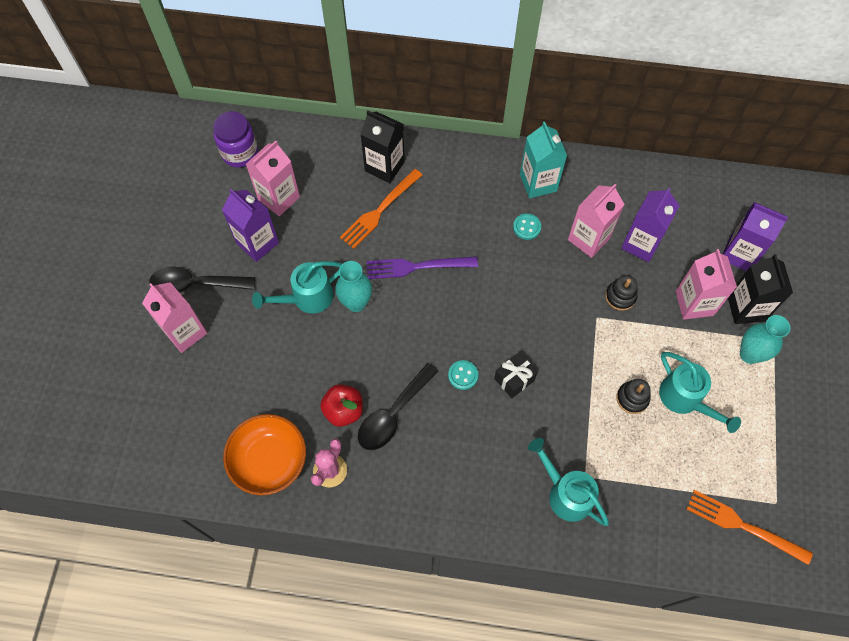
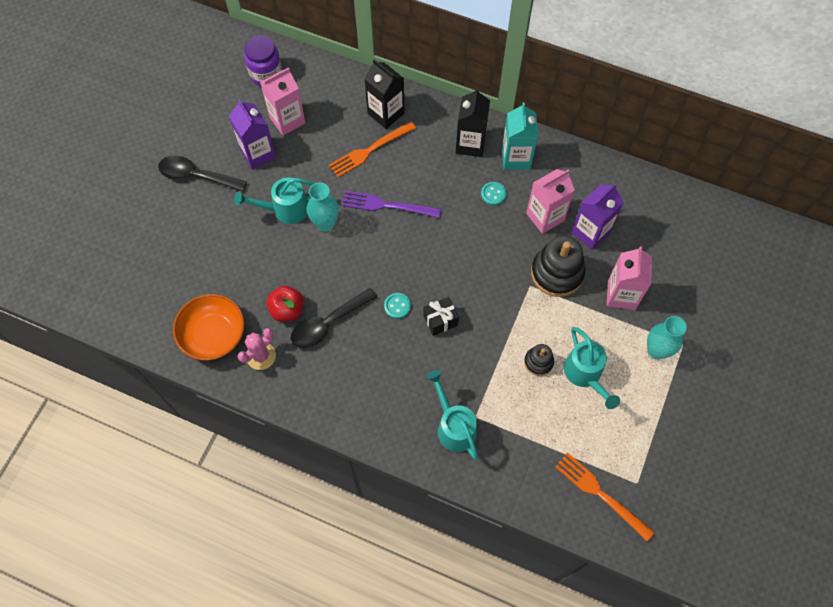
camera: 15 degrees right, 0 degrees up
pink carton [142,282,207,353] -> none
black stacking toy [605,275,638,311] -> black stacking toy [531,236,585,297], size x1.87
purple carton [723,202,789,271] -> none
black carton [728,254,793,324] -> black carton moved to [456,88,490,157]

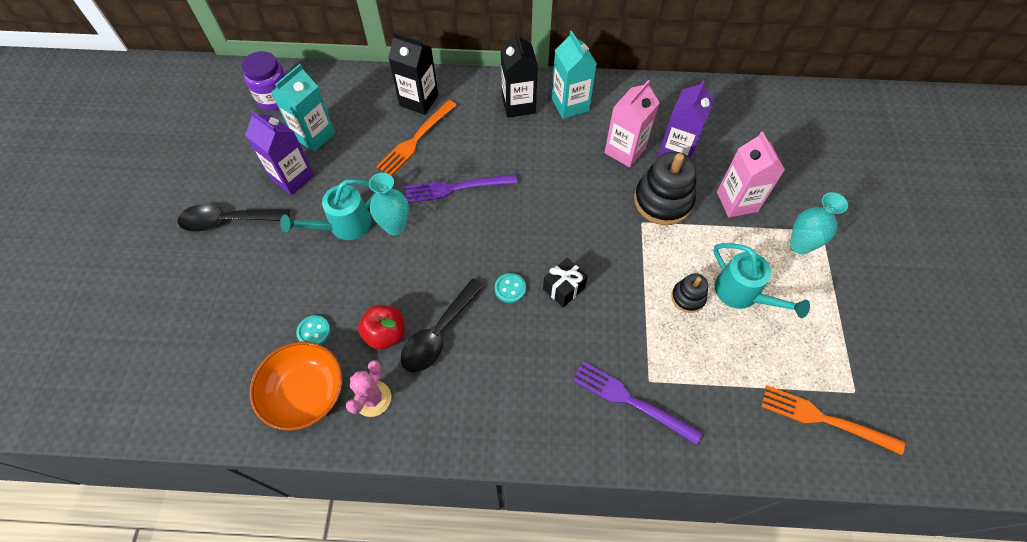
camera: 20 degrees left, 5 degrees down
pink carton [260,67,305,136] -> turquoise carton [271,64,335,152]
turquoise watering can [426,370,478,459] -> purple fork [572,361,702,445]
turquoise button [481,182,506,205] -> turquoise button moved to [296,315,331,345]

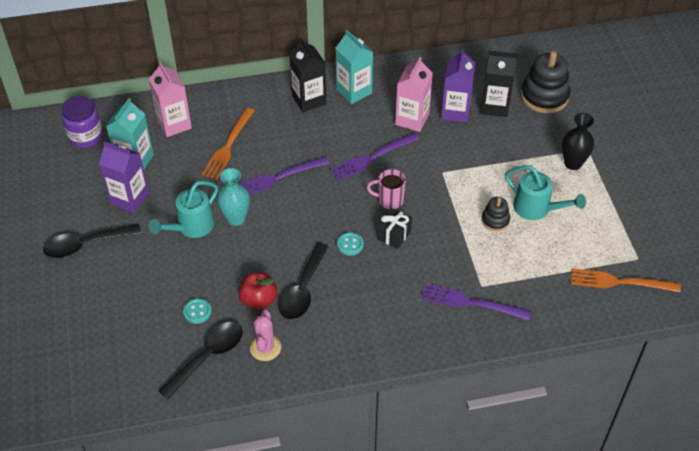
camera: 15 degrees left, 10 degrees down
orange bowl [250,341,343,431] -> black spoon [159,322,243,399]
black carton [388,32,438,115] -> black carton moved to [481,51,517,117]
black stacking toy [634,151,697,225] -> black stacking toy moved to [521,51,570,113]
pink carton [717,131,785,217] -> pink carton moved to [149,62,192,137]
turquoise vase [790,192,848,255] -> black vase [562,113,594,170]
none -> purple fork [330,133,419,181]
none -> pink mug [366,169,406,210]

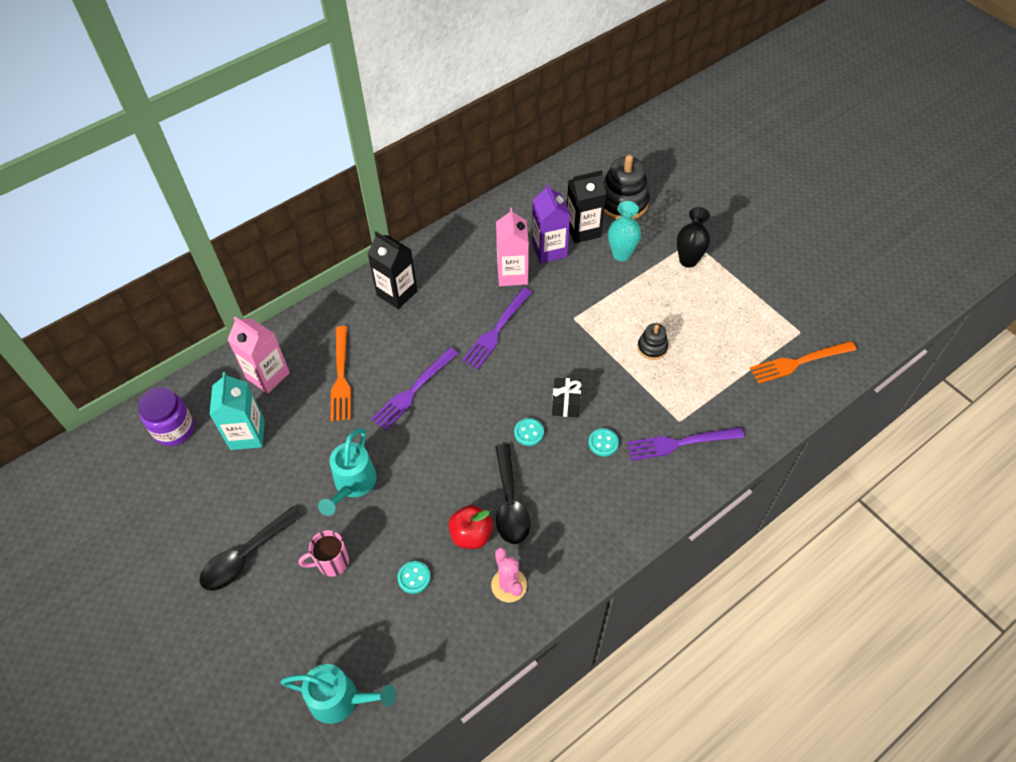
camera: 25 degrees left, 5 degrees up
purple carton [99,141,149,213] -> none
black spoon [159,322,243,399] -> none
turquoise vase [217,168,250,226] -> turquoise vase moved to [608,201,641,261]
turquoise carton [336,30,373,104] -> none
pink mug [366,169,406,210] -> pink mug moved to [298,530,349,577]
turquoise watering can [505,165,586,220] -> turquoise watering can moved to [281,664,396,724]
none -> turquoise button [588,428,619,457]

